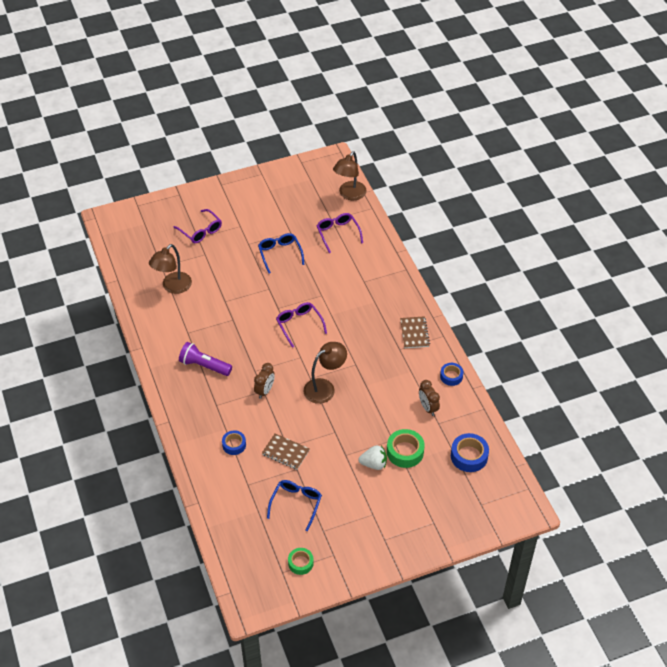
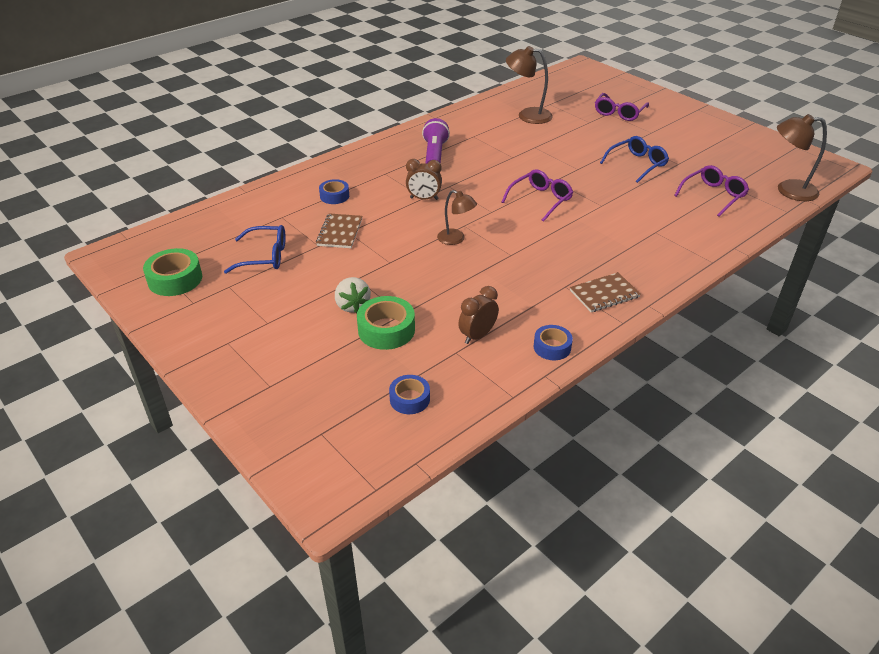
camera: 70 degrees right, 10 degrees down
green tape [288,548,314,575] -> green tape [143,248,202,296], size x1.56
brown lamp [304,342,347,404] -> brown lamp [437,190,477,245], size x0.64
blue tape [451,433,489,472] -> blue tape [389,375,430,414], size x0.64

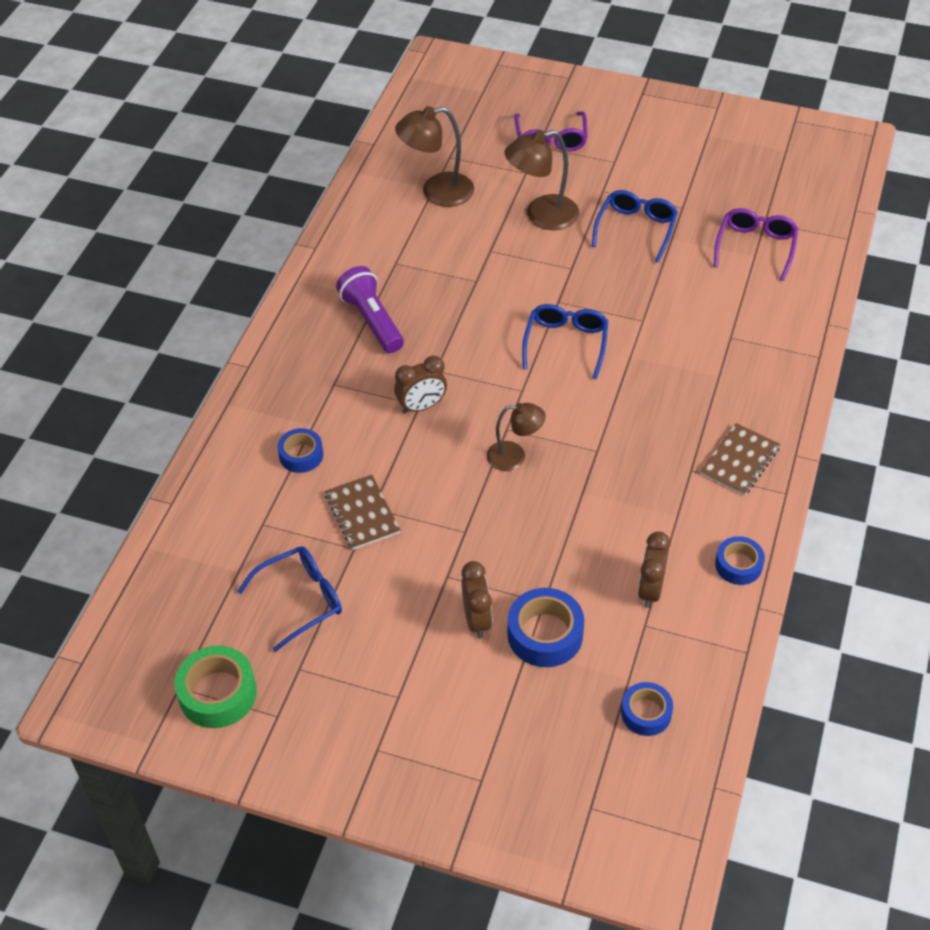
camera: 30 degrees left, 10 degrees up
white strawberry [335,277,371,313] -> brown clock [461,561,493,639]
green tape [357,296,415,350] -> blue tape [507,588,584,667]
purple glasses [502,170,573,222] -> blue glasses [522,304,609,379]
brown lamp [777,114,827,201] -> brown lamp moved to [504,130,579,230]

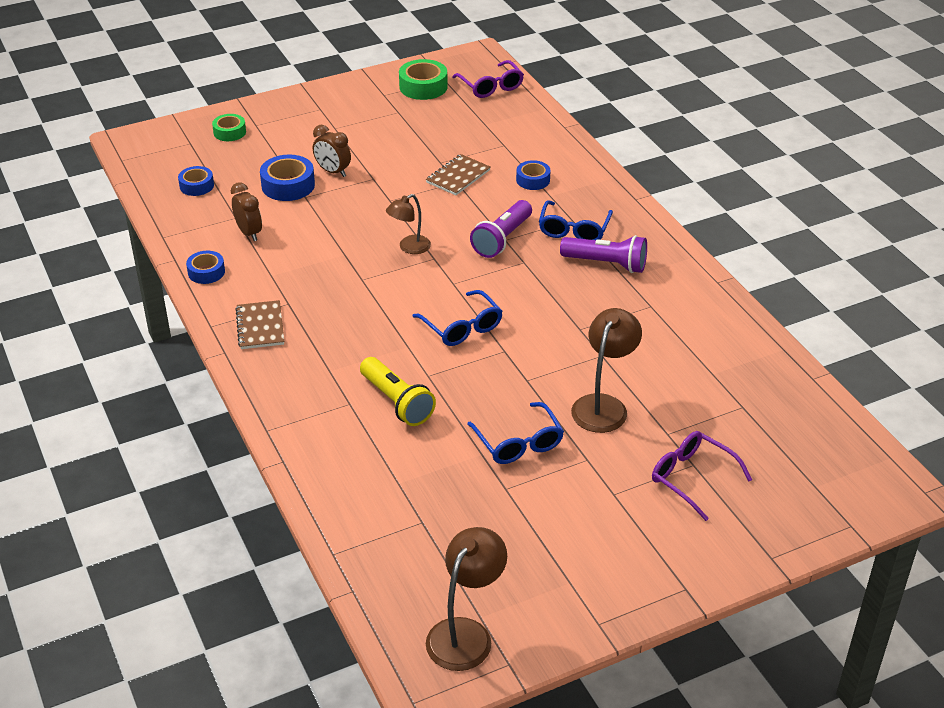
camera: 135 degrees right, 10 degrees down
blue glasses [237,546,342,652] -> blue glasses moved to [539,200,613,240]
brown notebook [325,475,400,550] -> brown notebook turned 75 degrees counterclockwise [426,154,490,195]
brown clock [394,356,447,414] -> purple flashlight [470,200,532,258]
brown lamp [395,106,474,207] -> brown lamp moved to [426,527,507,671]
purple glasses [714,208,798,281] -> purple glasses moved to [453,60,524,98]
none -> green tape [212,114,246,141]
none -> yellow flashlight [360,357,436,426]

